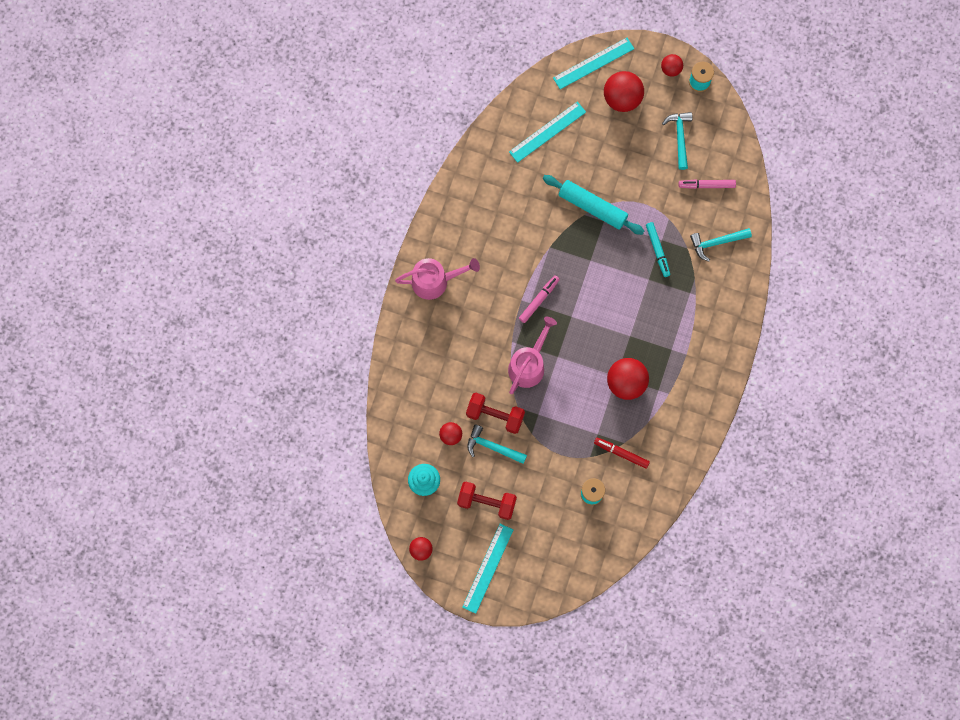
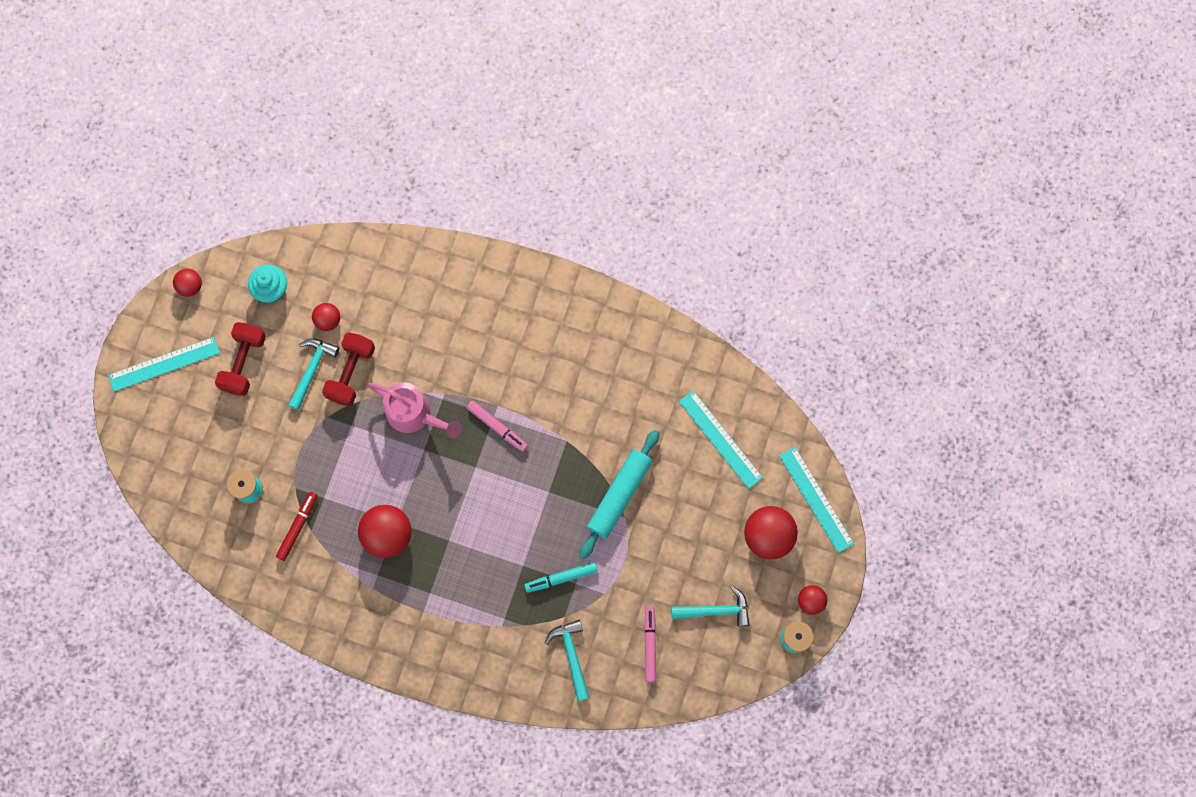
camera: 90 degrees right, 0 degrees up
pink watering can [395,258,480,300] -> none
turquoise ruler [462,524,513,614] -> turquoise ruler turned 45 degrees counterclockwise [108,337,220,392]

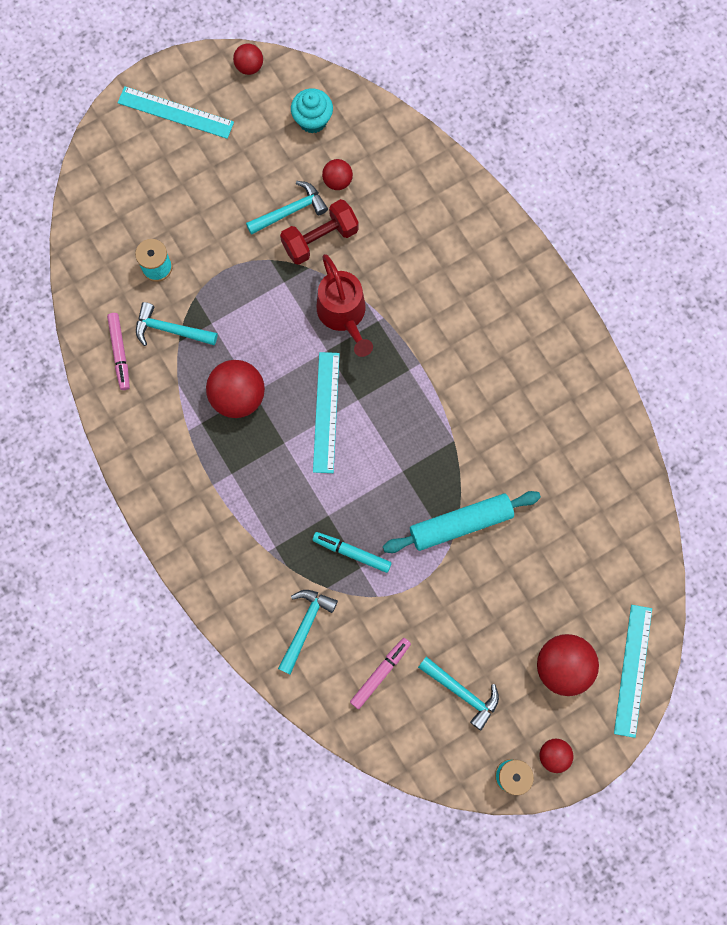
camera: 40 degrees right, 0 degrees up
red dumbbell [215,322,266,396] -> none
red marker [276,492,318,561] -> turquoise hammer [136,302,218,346]
pink watering can [367,382,461,438] -> red watering can [317,254,373,357]
pink marker [467,401,528,452] -> pink marker moved to [107,313,130,390]
turquoise ruler [679,391,763,489] -> turquoise ruler moved to [313,352,340,473]

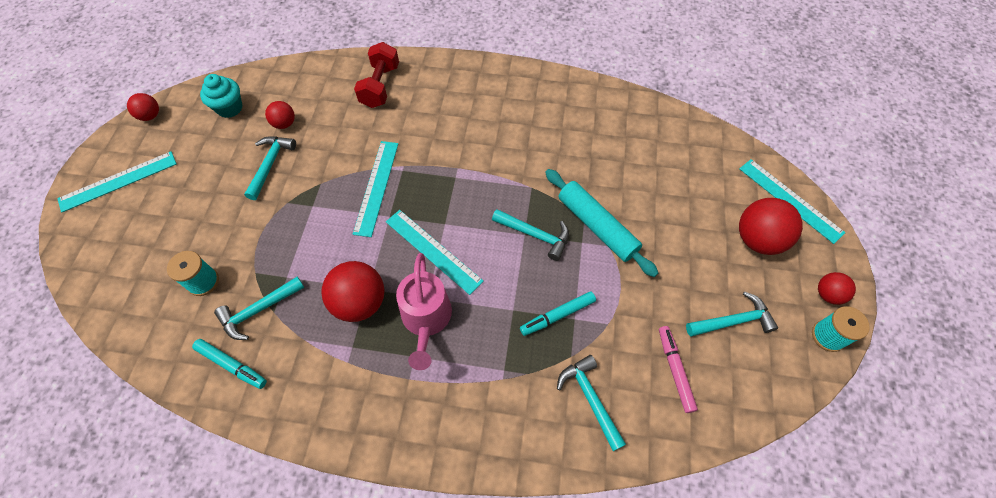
camera: 50 degrees left, 15 degrees down
pink marker [107,313,130,390] -> turquoise marker [192,339,267,389]
red dumbbell [280,199,359,265] -> red dumbbell moved to [354,42,399,108]
red watering can [317,254,373,357] -> turquoise ruler [353,141,398,237]
turquoise rolling pin [383,491,541,553] -> turquoise rolling pin turned 60 degrees counterclockwise [545,169,658,277]
none -> pink watering can [396,253,452,370]
none -> turquoise hammer [492,209,569,261]

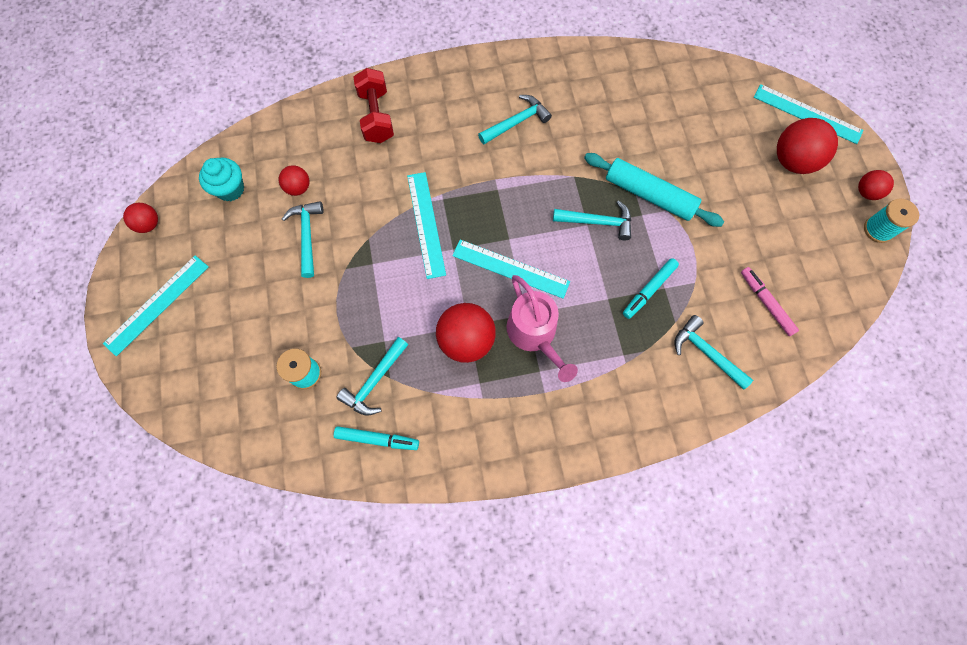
camera: 20 degrees left, 10 degrees up
turquoise hammer [686,291,778,337] -> turquoise hammer moved to [478,95,552,144]

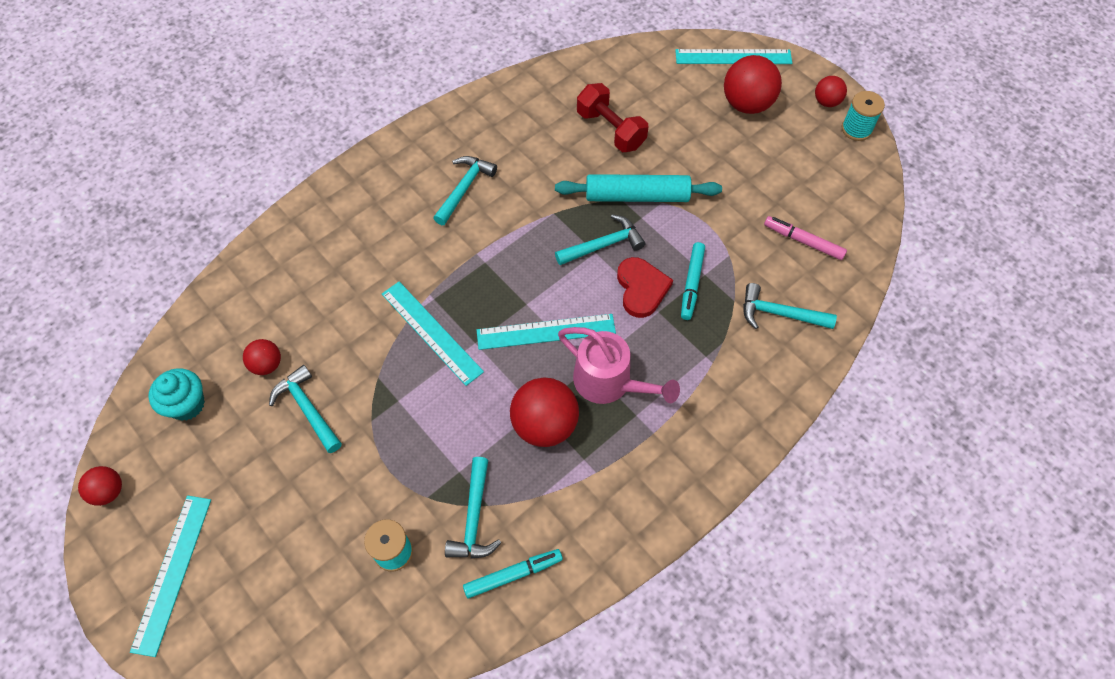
camera: 30 degrees left, 10 degrees down
red dumbbell [354,68,394,143] -> red dumbbell moved to [577,83,648,152]
none -> red heart [617,257,673,318]

